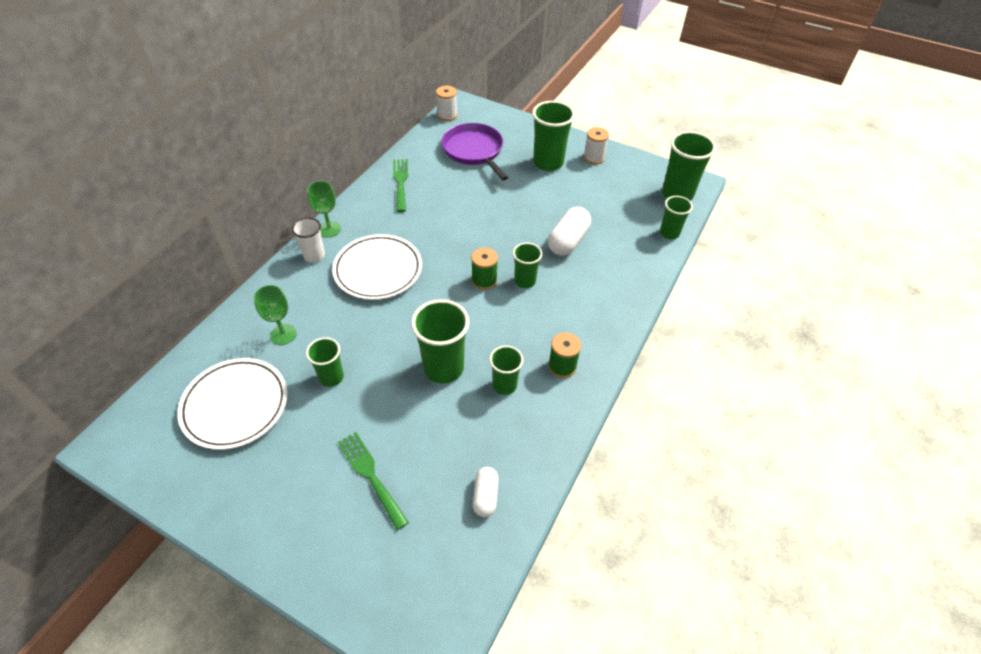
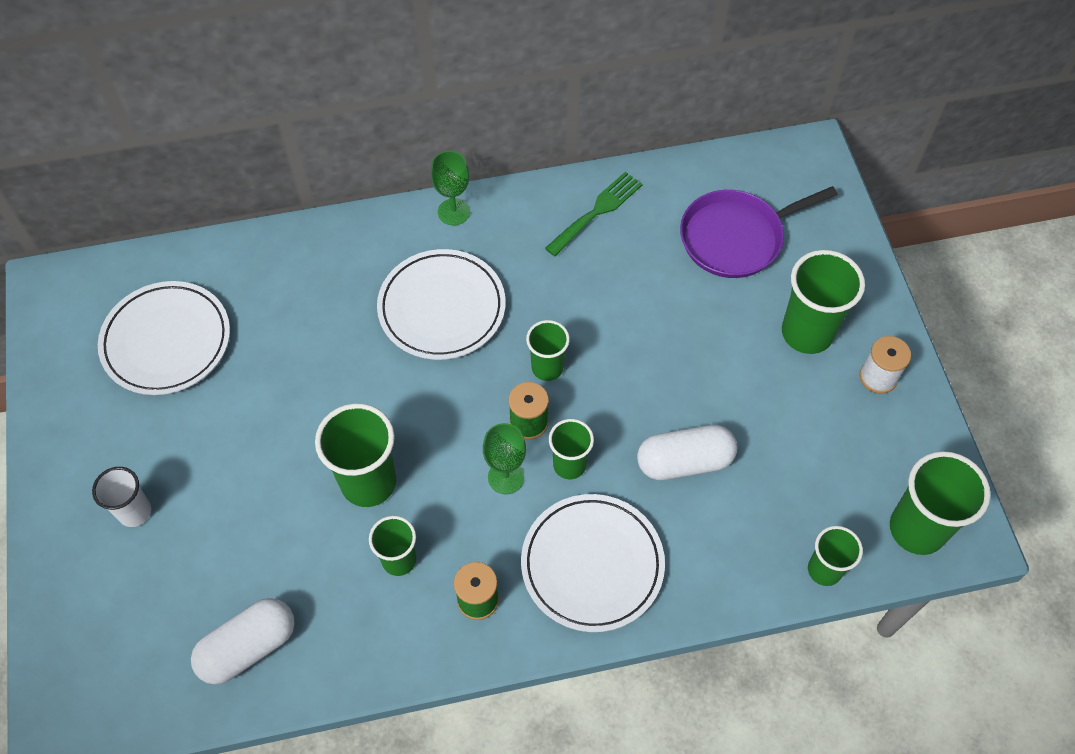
camera: 50 degrees right, 10 degrees up
green goblet [254,285,297,345] -> green goblet moved to [483,423,526,494]
white cup [292,217,325,263] -> white cup moved to [92,467,151,527]
green cup [306,337,344,387] -> green cup moved to [526,320,570,381]
green fork [338,432,409,530] -> none
white spool [436,86,457,121] -> none
purple pan [442,123,508,180] -> purple pan turned 135 degrees counterclockwise [680,186,838,278]
white capsule [473,467,499,517] -> white capsule [191,598,295,684], size x1.65
none -> white plate [521,494,665,632]

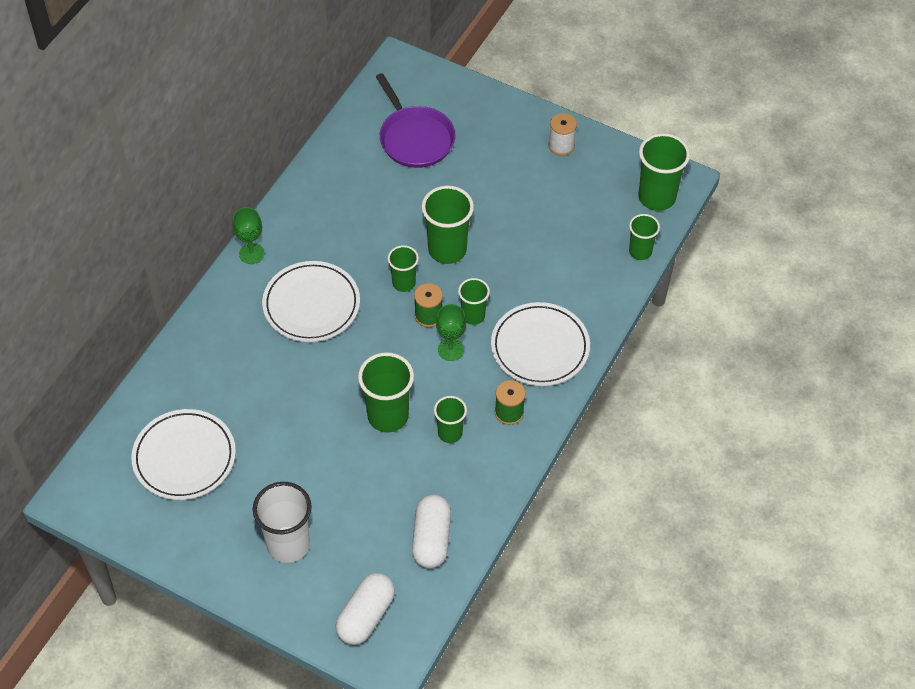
camera: 50 degrees left, 5 degrees down
white cup [92,467,151,527] -> white cup [253,482,312,563], size x1.68
green fork [545,172,643,256] -> none
white capsule [637,425,737,480] -> white capsule moved to [336,573,395,645]
purple pan [680,186,838,278] -> purple pan turned 45 degrees counterclockwise [376,73,455,168]
green cup [782,250,865,354] -> green cup moved to [421,185,474,264]

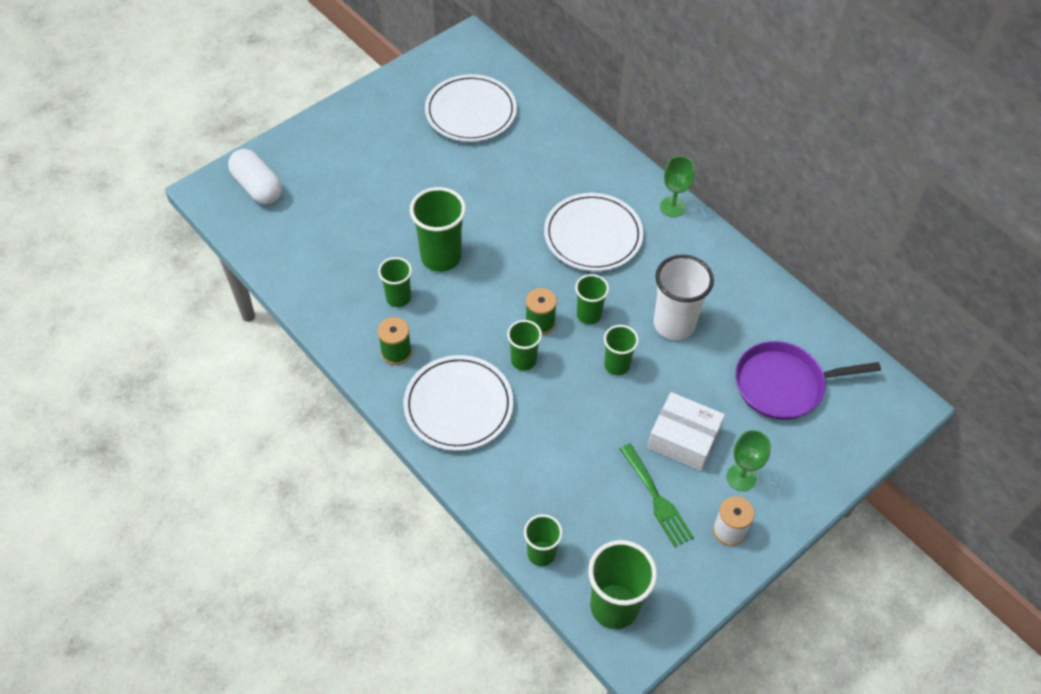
camera: 110 degrees right, 0 degrees up
white cup [253,482,312,563] -> white cup moved to [654,255,714,340]
white capsule [412,495,451,568] -> none
green cup [421,185,474,264] -> green cup [604,325,639,375], size x0.60
green goblet [436,304,466,361] -> green goblet moved to [727,430,771,491]
none -> green fork [620,444,694,547]
none -> white box [648,392,725,471]

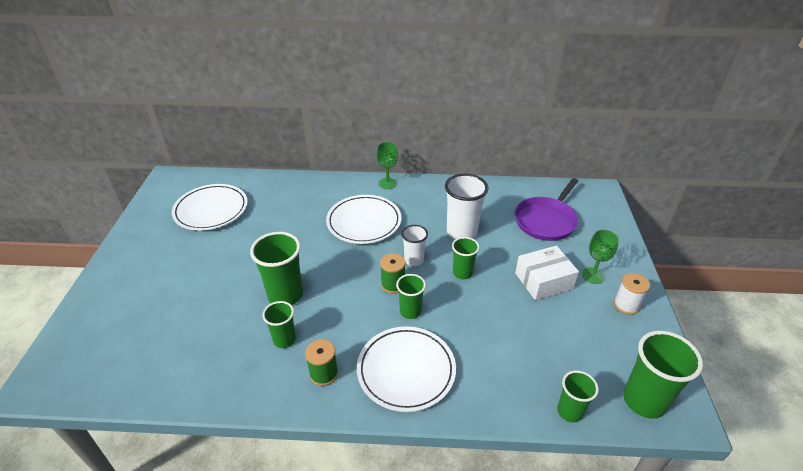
camera: 45 degrees left, 15 degrees down
white capsule [228,149,282,204] -> none
green cup [575,274,609,324] -> white cup [401,225,428,266]
green fork [620,444,694,547] -> none

